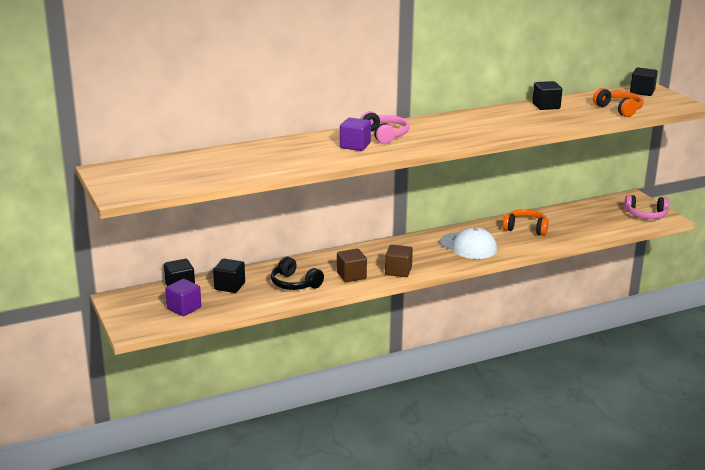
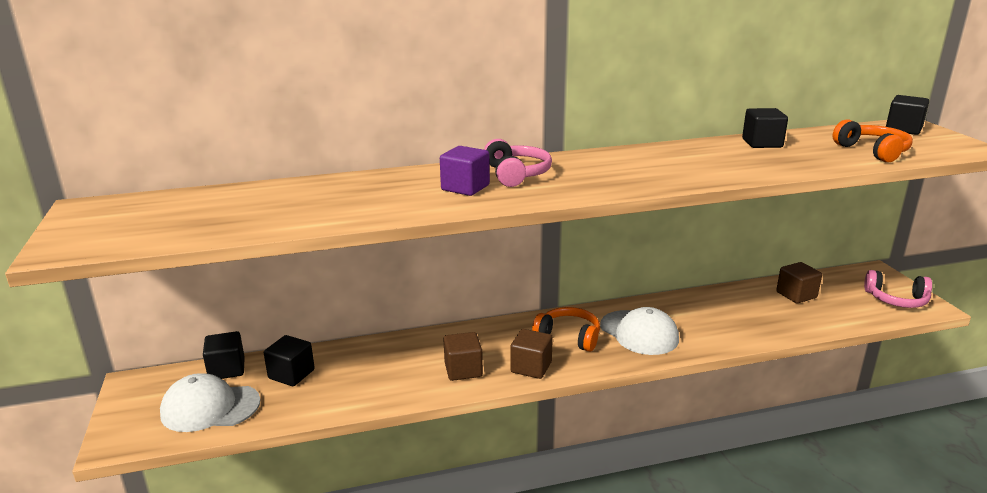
camera: 10 degrees right, 0 degrees up
purple cube [165,279,201,316] -> white cap [160,373,260,432]
black headphones [271,257,324,290] -> none
orange headphones [503,209,548,236] -> orange headphones moved to [532,307,600,352]
none -> brown cube [776,262,822,304]

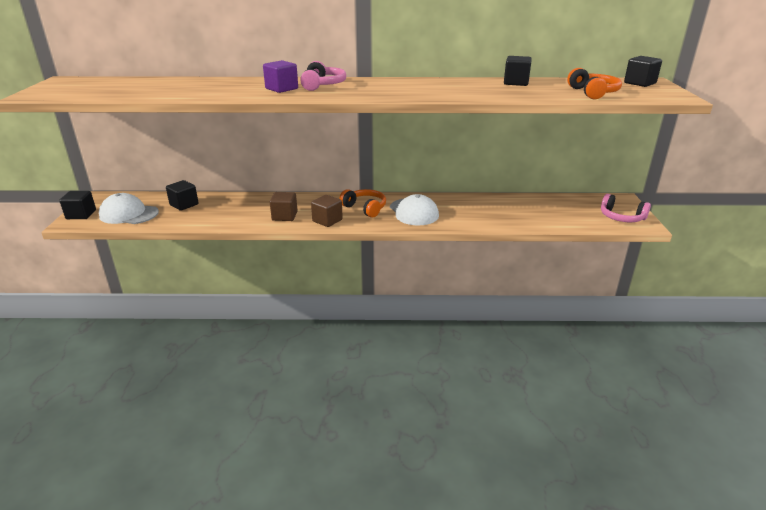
camera: 15 degrees right, 5 degrees up
black cube [203,331,245,379] -> black cube moved to [59,191,96,219]
brown cube [776,262,822,304] -> none

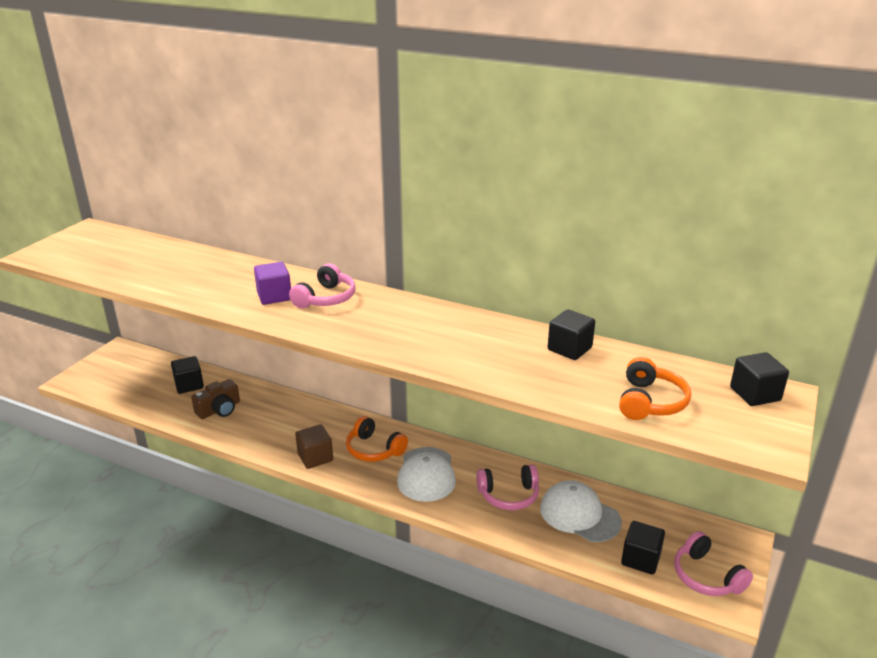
camera: 25 degrees right, 0 degrees up
black cube [59,191,96,219] -> black cube moved to [621,521,665,575]
white cap [99,193,159,224] -> white cap moved to [540,480,622,542]
brown cube [270,192,298,221] -> none
orange headphones [339,189,386,218] -> orange headphones turned 150 degrees clockwise [346,416,408,462]
none -> brown camera [191,379,240,419]
none -> pink headphones [476,464,539,510]

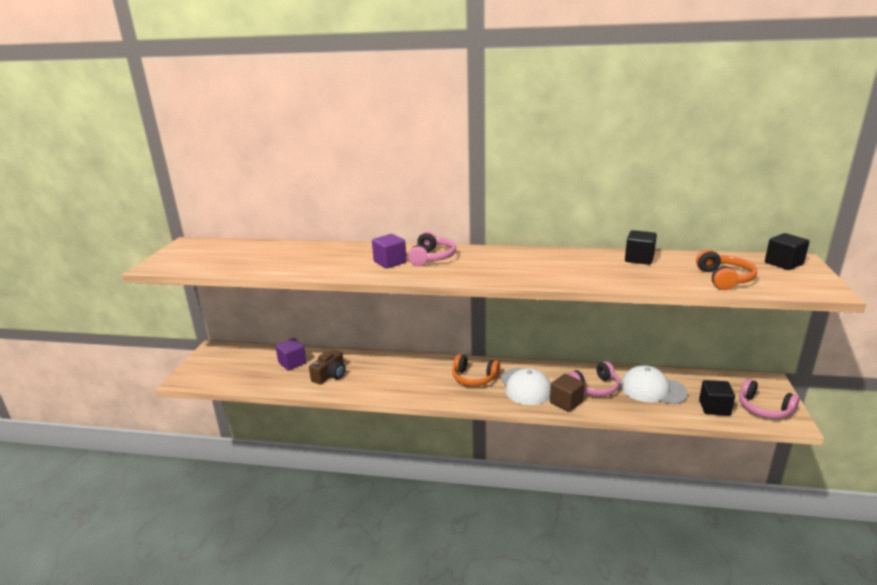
camera: 15 degrees left, 5 degrees down
black cube [171,356,204,394] -> purple cube [275,338,306,370]
brown cube [295,424,333,469] -> brown cube moved to [550,374,585,412]

